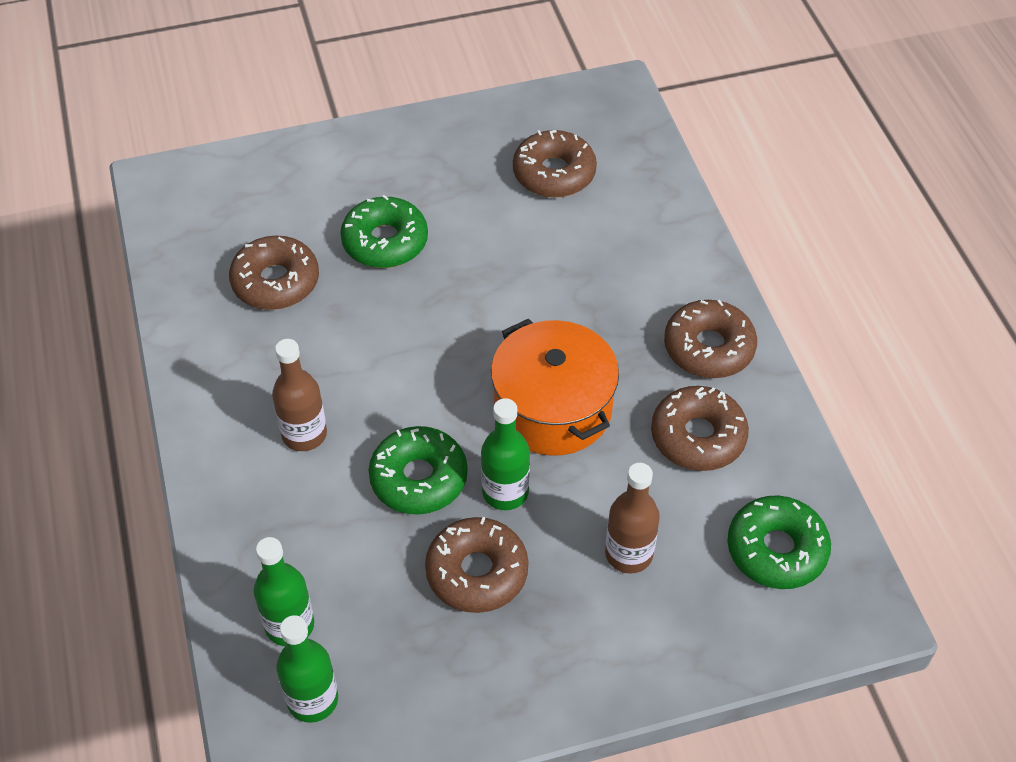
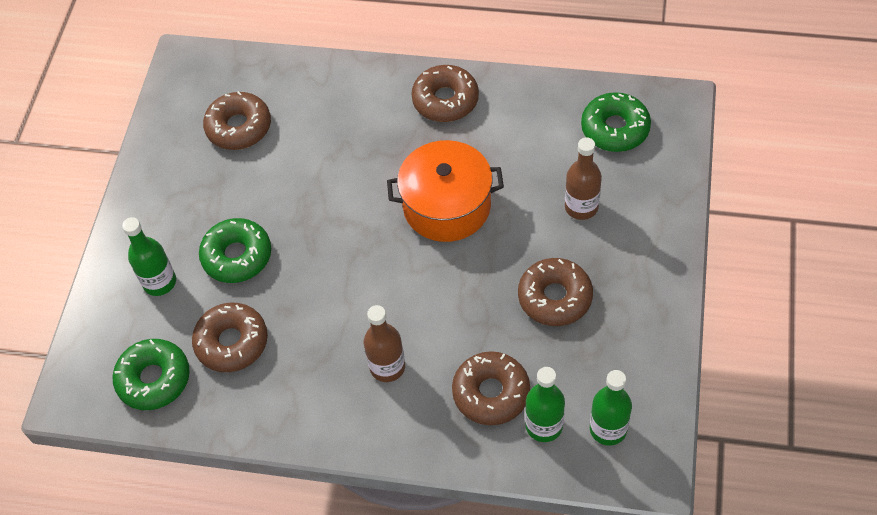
camera: 60 degrees left, 5 degrees up
green donut [369,426,468,515] -> green donut moved to [113,339,190,410]
green bottle [481,398,530,510] -> green bottle moved to [122,217,176,296]
brown donut [651,386,749,471] -> brown donut moved to [452,351,530,425]

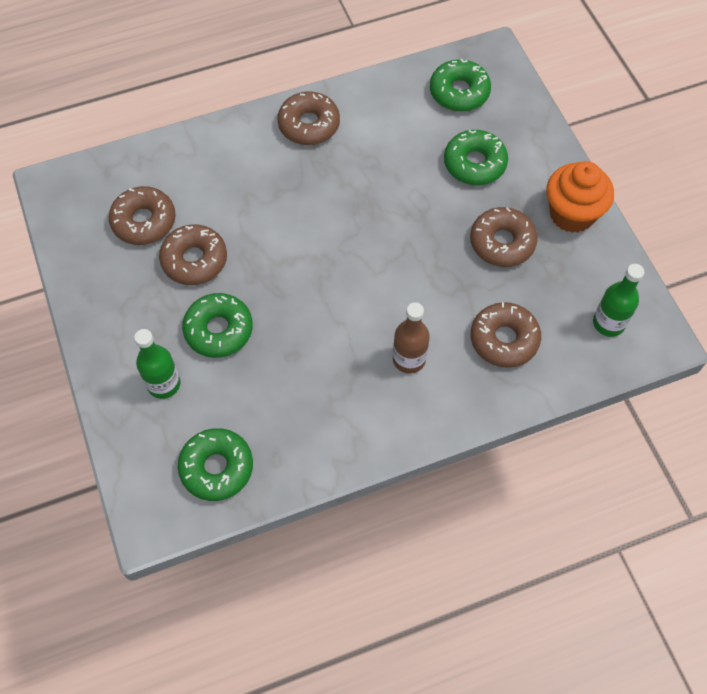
camera: 35 degrees left, 5 degrees up
brown donut [192,303,268,372] -> brown donut moved to [159,225,227,285]
orange pot [387,140,504,242] -> none
green bottle [525,367,565,442] -> none
brown bottle [565,137,602,220] -> green donut [444,130,508,185]
none -> orange cupcake [546,161,614,233]

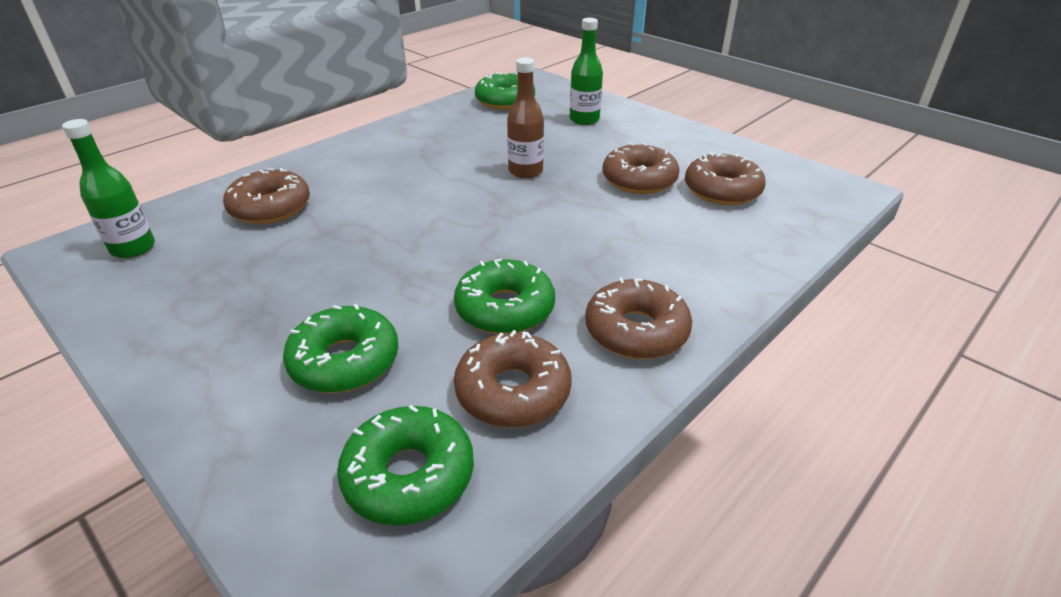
camera: 155 degrees right, 25 degrees down
green donut [182,293,253,358] -> green donut moved to [454,259,555,334]
brown bottle [393,302,430,374] -> brown bottle moved to [507,57,544,178]
brown donut [470,207,538,267] -> brown donut moved to [454,330,572,428]
orange cupcake [546,161,614,233] -> none

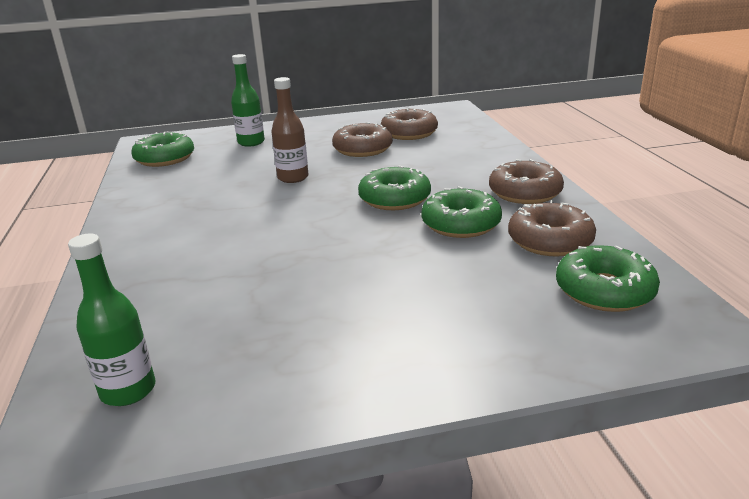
camera: 55 degrees left, 10 degrees down
brown donut [223,168,310,224] -> none
green donut [283,304,398,393] -> green donut moved to [358,166,431,210]

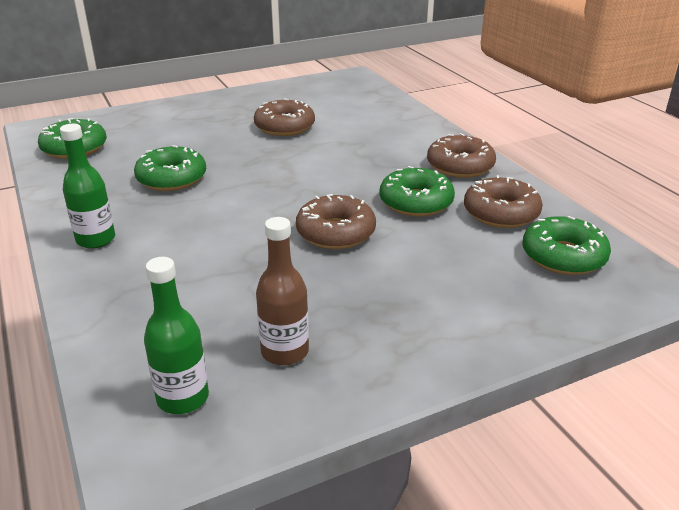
camera: 15 degrees left, 5 degrees up
green bottle [231,54,265,147] -> green bottle moved to [60,124,115,249]
brown bottle [271,77,309,183] -> brown bottle moved to [256,217,309,365]
green donut [358,166,431,210] -> green donut moved to [134,145,206,191]
brown donut [381,108,438,140] -> brown donut moved to [296,194,376,249]

